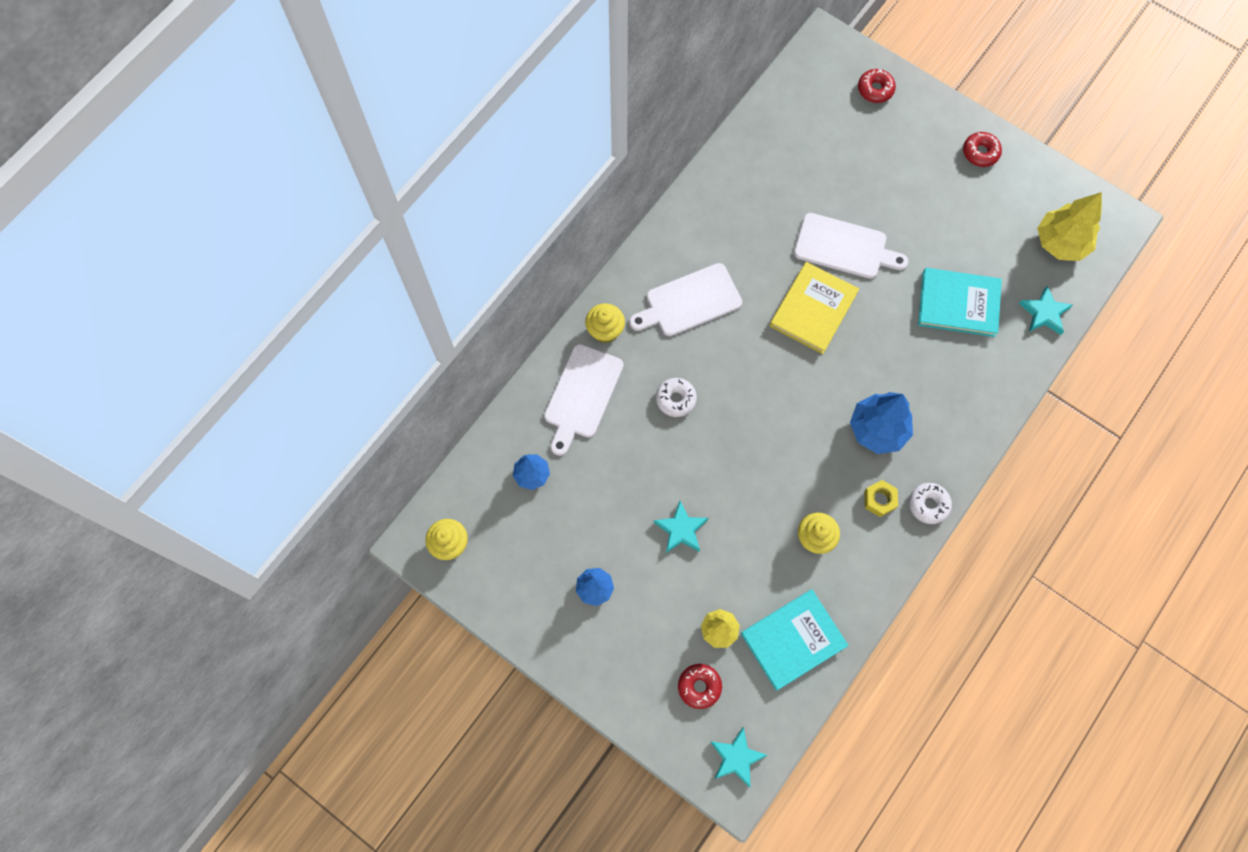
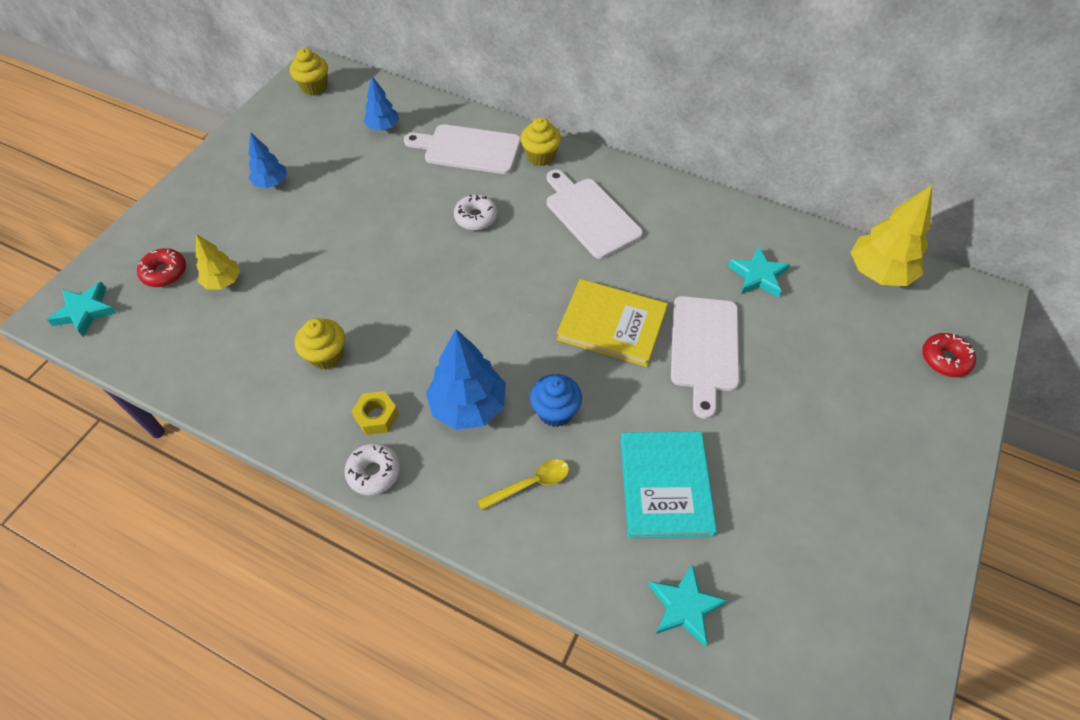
camera: 80 degrees right, 15 degrees down
turquoise star [654,501,708,553] -> turquoise star moved to [728,246,790,297]
turquoise book [741,589,849,691] -> none
red donut [963,132,1002,167] -> none
yellow tree [1037,192,1102,261] -> yellow tree moved to [851,185,932,286]
none -> yellow spoon [477,459,569,510]
none -> blue cupcake [530,374,582,427]

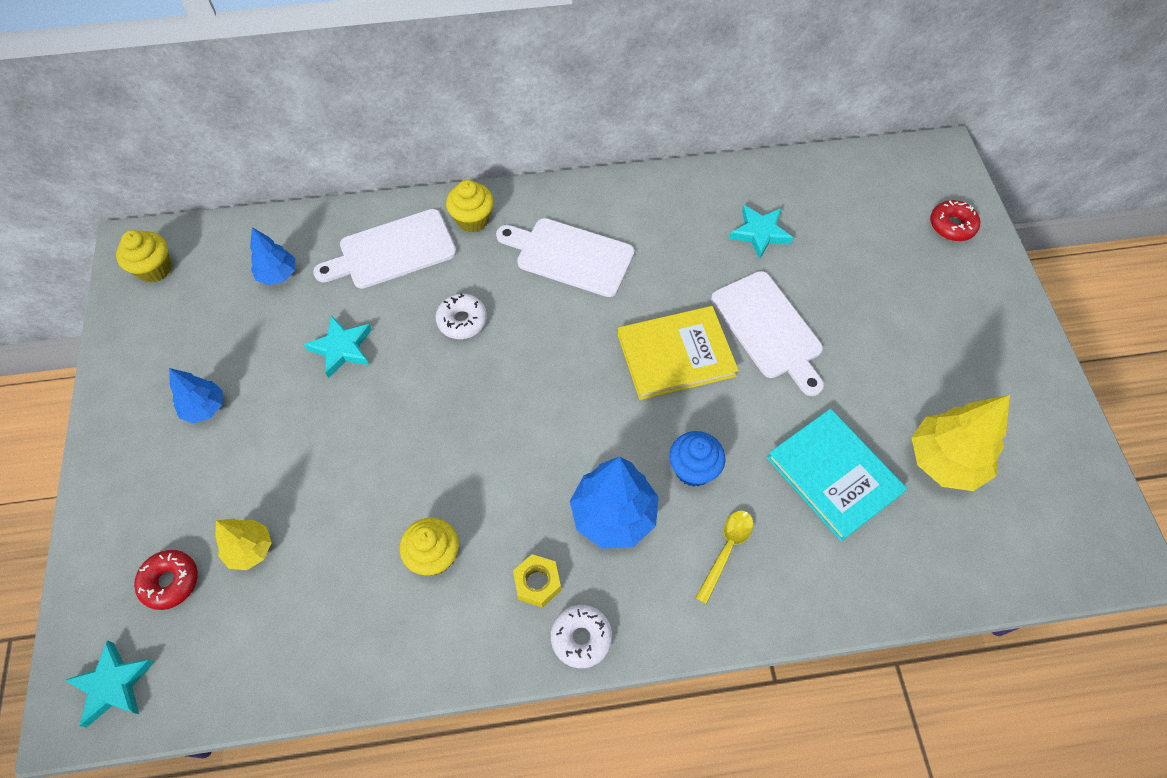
camera: 35 degrees left, 5 degrees up
turquoise star [649,564,728,646] -> turquoise star moved to [304,315,372,378]
yellow tree [851,185,932,286] -> yellow tree moved to [912,395,1010,491]

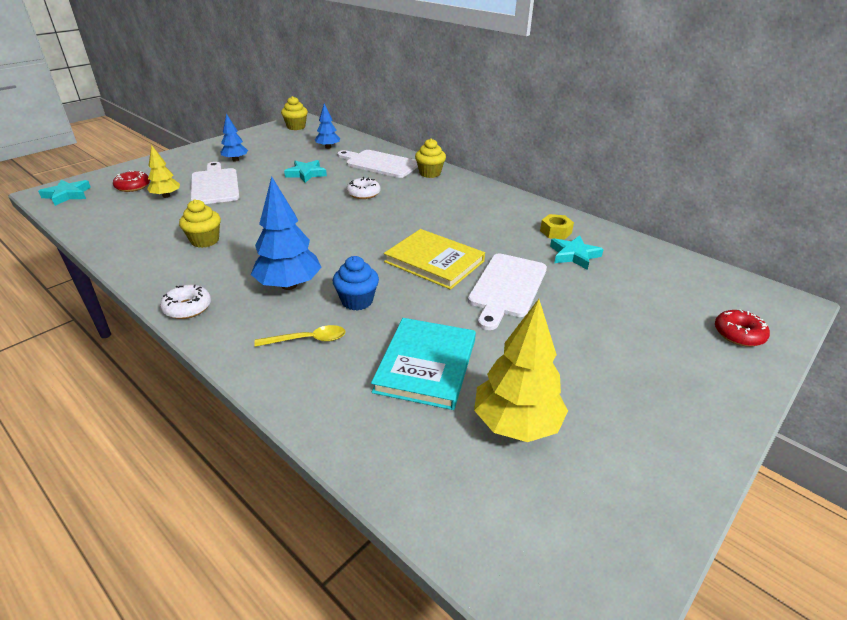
camera: 50 degrees right, 25 degrees down
white cutting board [496,218,635,297] -> white cutting board moved to [190,162,240,204]
yellow nut [513,554,561,608] -> yellow nut moved to [540,214,574,240]

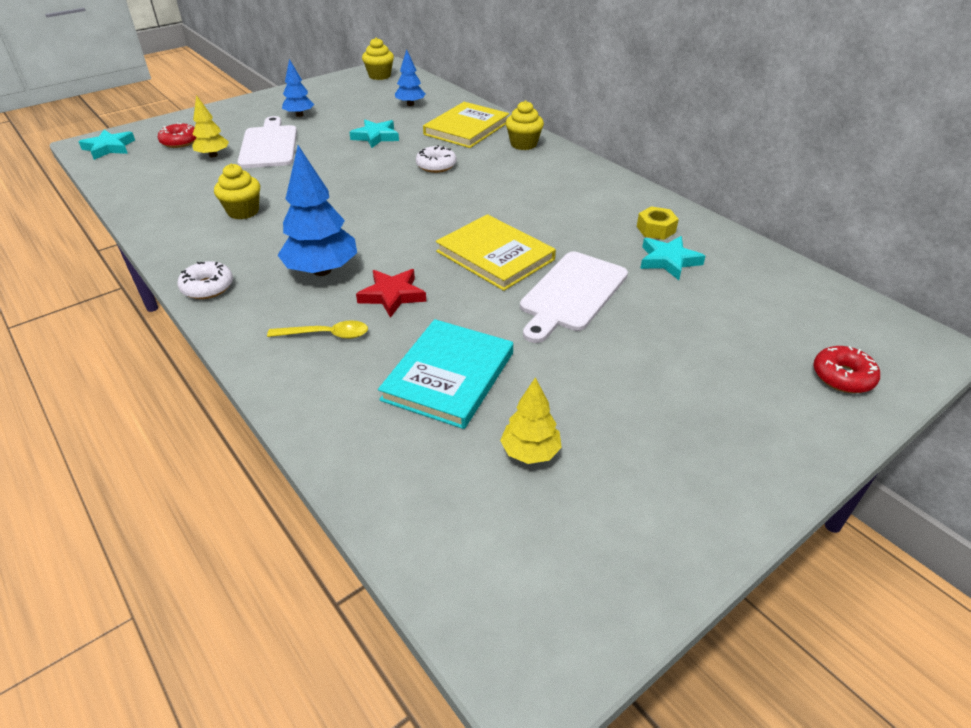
camera: 10 degrees right, 5 degrees up
blue cupcake [333,256,379,311] -> red star [356,269,427,318]
white cutting board [337,150,418,178] -> yellow book [423,102,509,148]
yellow tree [474,299,568,442] -> yellow tree [500,377,562,464], size x0.58

